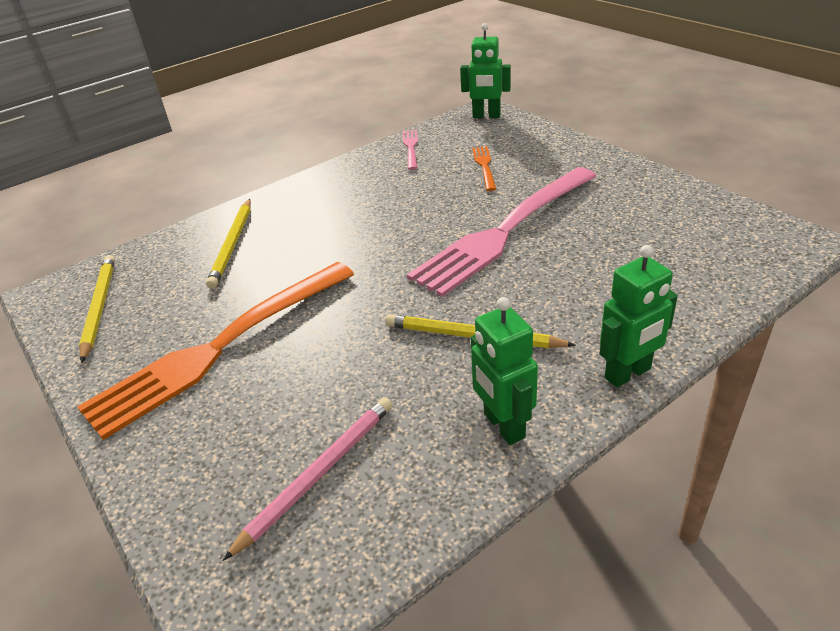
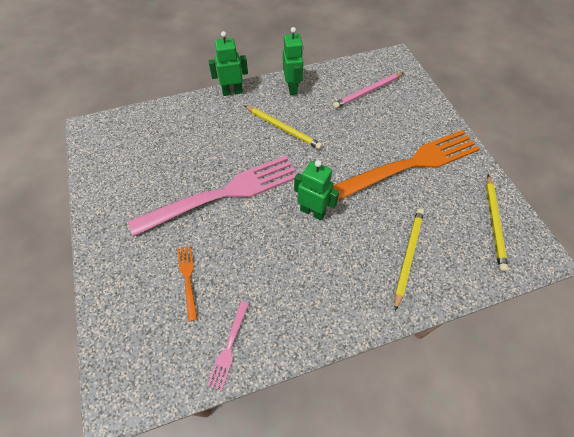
camera: 165 degrees left, 20 degrees up
green robot [460,23,511,118] -> green robot moved to [294,160,339,220]
orange fork [472,146,496,191] -> orange fork turned 150 degrees clockwise [177,246,197,322]

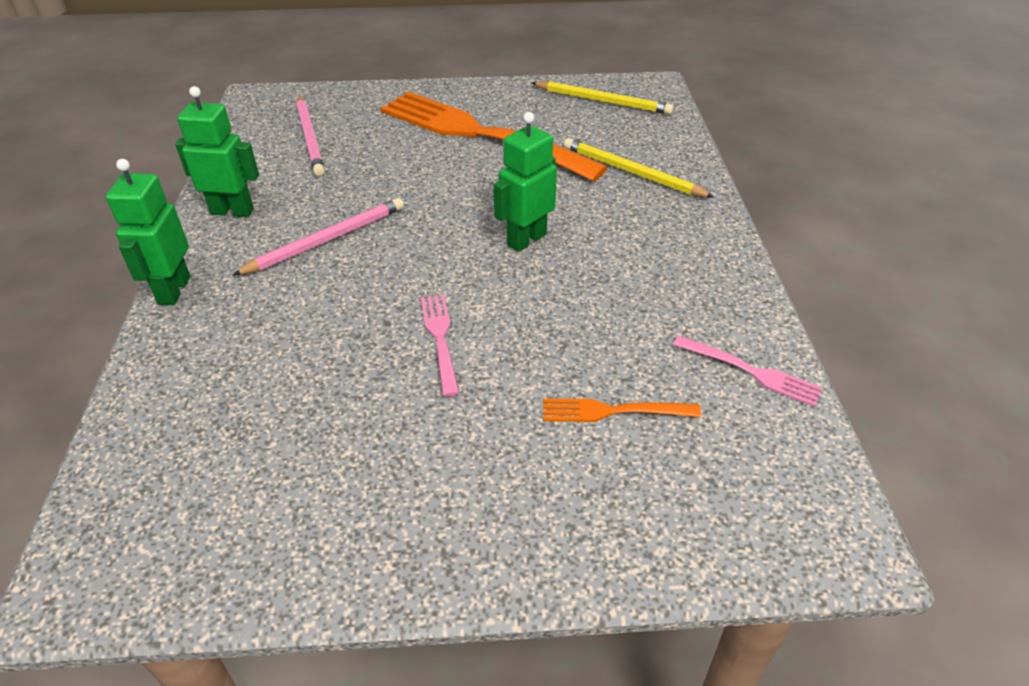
camera: 75 degrees left, 15 degrees down
pink fork [128,156,297,237] -> pink fork [421,294,459,397], size x0.41
yellow pencil [244,105,322,149] -> pink pencil [233,198,404,275]
orange fork [333,130,480,201] -> orange fork turned 45 degrees counterclockwise [380,92,608,182]

